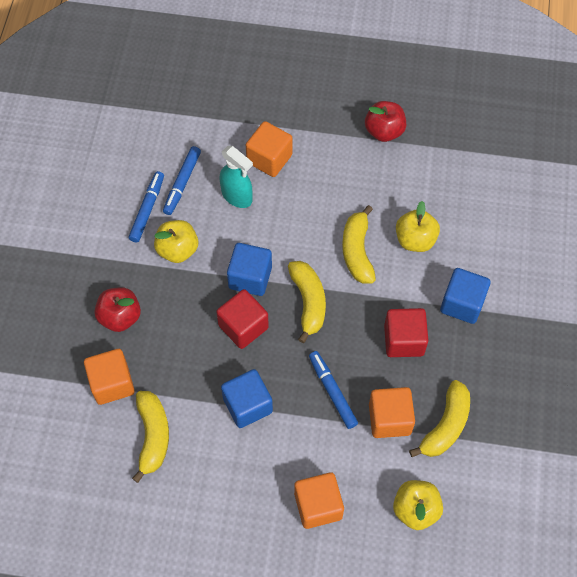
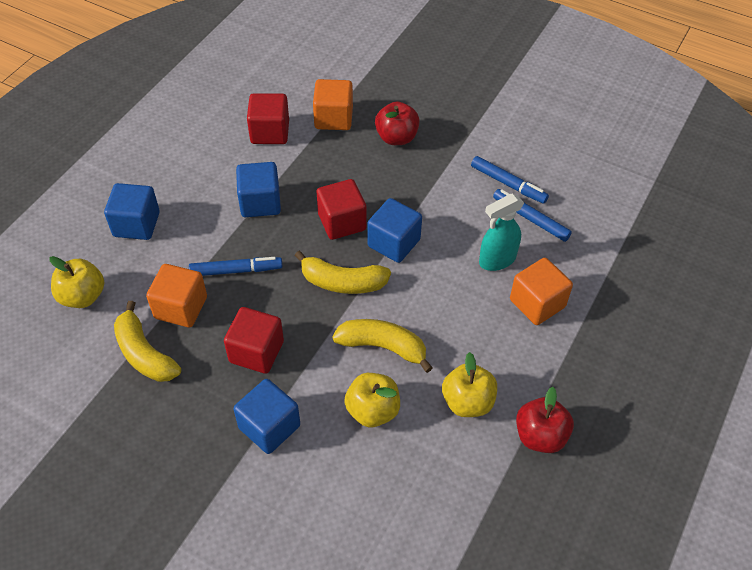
camera: 110 degrees right, 10 degrees down
yellow banana [132,391,169,483] -> red cube [247,93,289,144]
yellow apple [154,220,198,263] -> yellow apple moved to [442,352,497,417]
orange cube [294,473,344,529] -> blue cube [104,183,160,240]

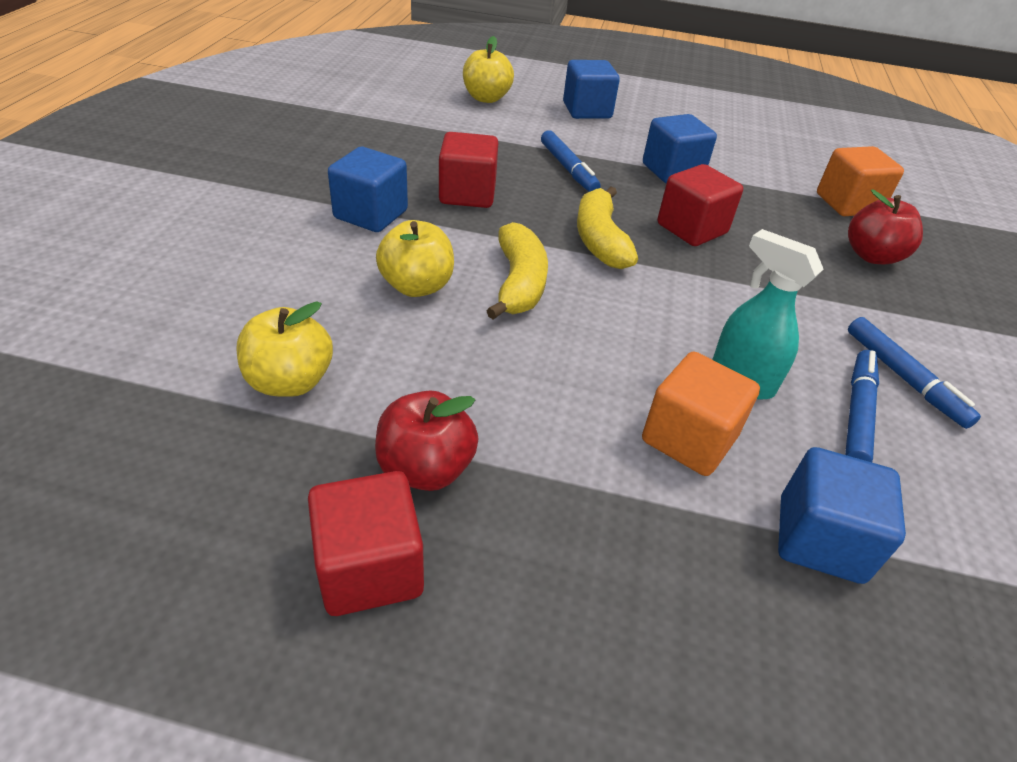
camera: 70 degrees right, 10 degrees down
yellow banana [114,301,181,382] -> none
orange cube [146,264,207,327] -> none
red cube [247,93,289,144] -> red cube moved to [308,471,424,616]
blue cube [367,198,422,263] -> blue cube moved to [778,447,906,584]
yellow apple [442,352,497,417] -> yellow apple moved to [236,301,333,397]
blue marker [471,156,549,204] -> blue marker turned 45 degrees counterclockwise [848,317,981,429]

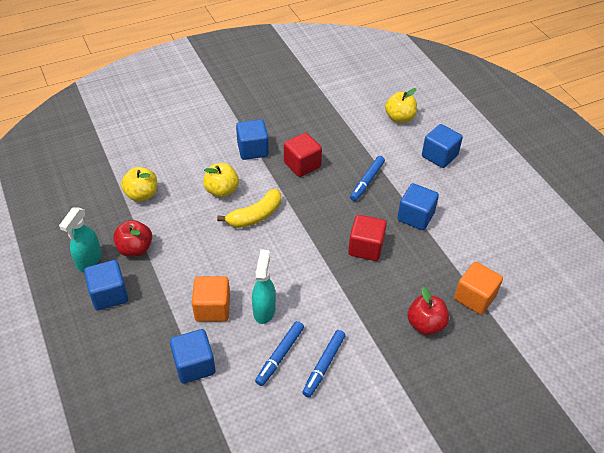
camera: 55 degrees right, 5 degrees up
red cube [308,471,424,616] -> turquoise spray bottle [59,207,102,271]
yellow banana [577,186,638,269] -> none
blue marker [845,350,879,462] -> blue marker turned 135 degrees clockwise [255,321,304,386]
none -> blue cube [84,260,128,310]

